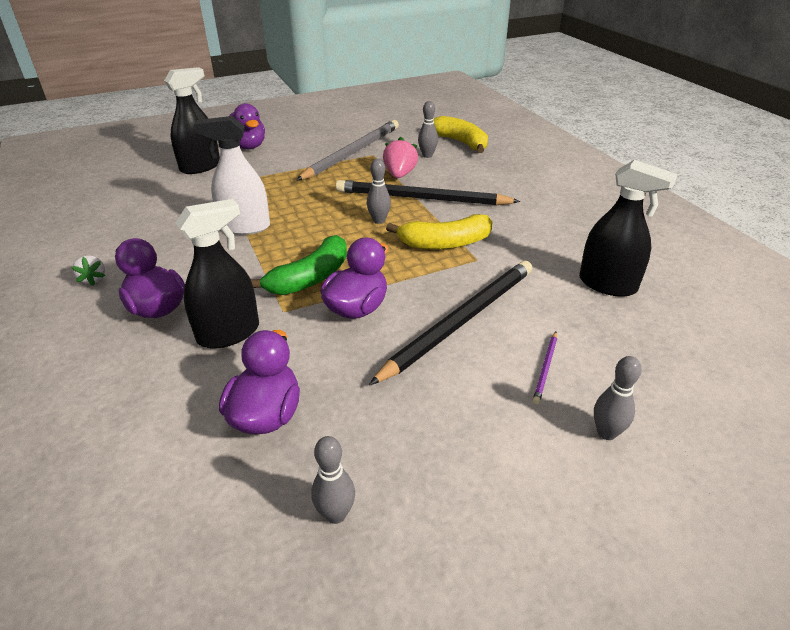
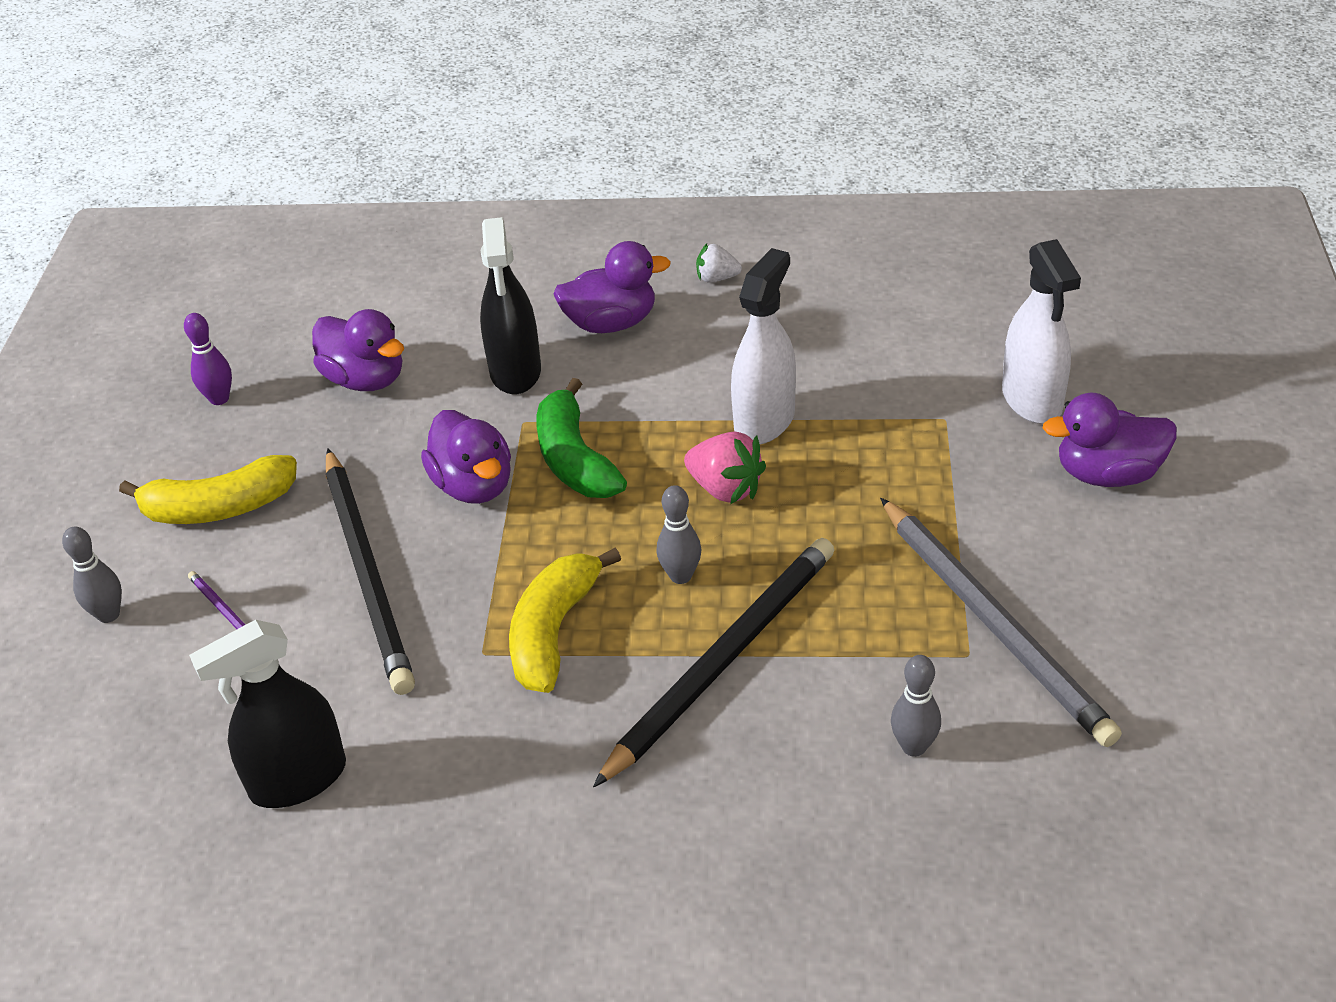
camera: 120 degrees right, 5 degrees up
black spray bottle [164,67,220,174] -> white spray bottle [1002,239,1081,424]
grey bowling pin [311,436,355,524] -> purple bowling pin [184,313,232,405]
pink strawberry [383,137,418,178] -> pink strawberry moved to [684,431,766,504]
yellow banana [433,116,488,153] -> yellow banana moved to [119,455,297,524]

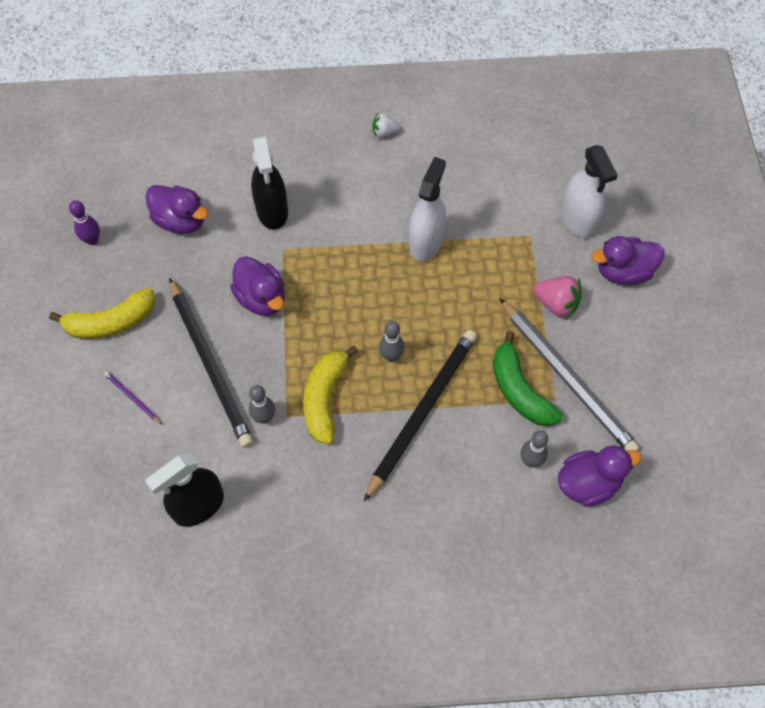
camera: 10 degrees left, 20 degrees up
grey bowling pin [62,526,122,623] -> grey bowling pin moved to [249,385,275,424]
green banana [536,378,627,498] -> green banana moved to [493,331,563,426]
purple duck [553,241,671,333] -> purple duck moved to [558,445,641,507]
pink strawberry [684,431,766,504] -> pink strawberry moved to [533,276,582,319]

